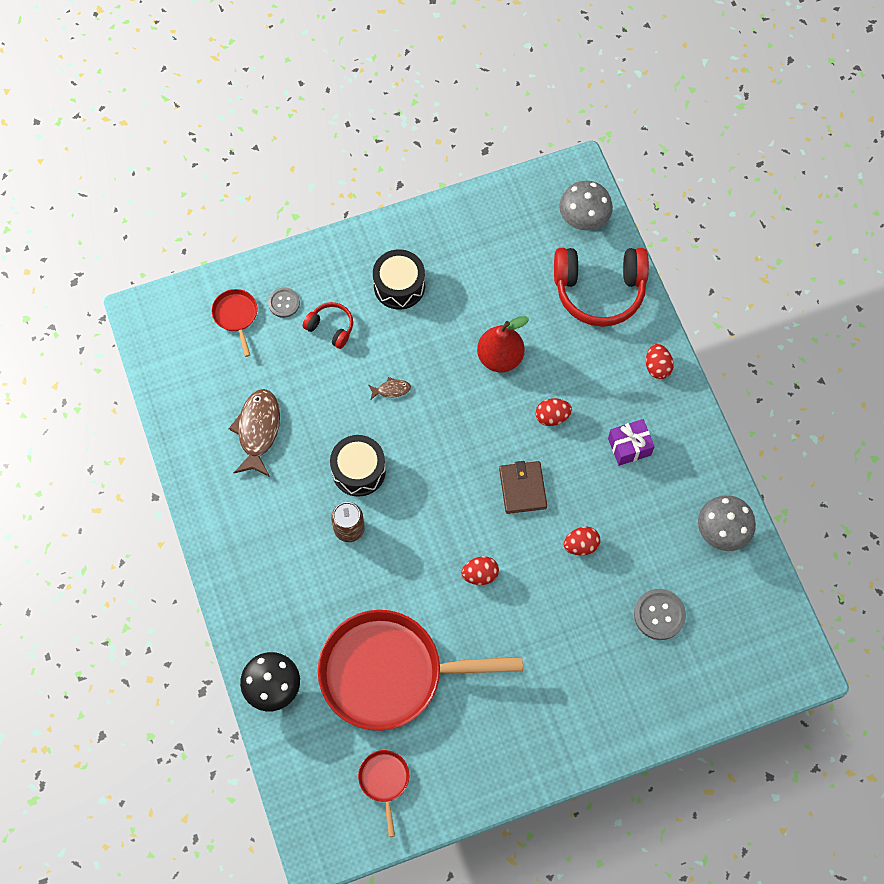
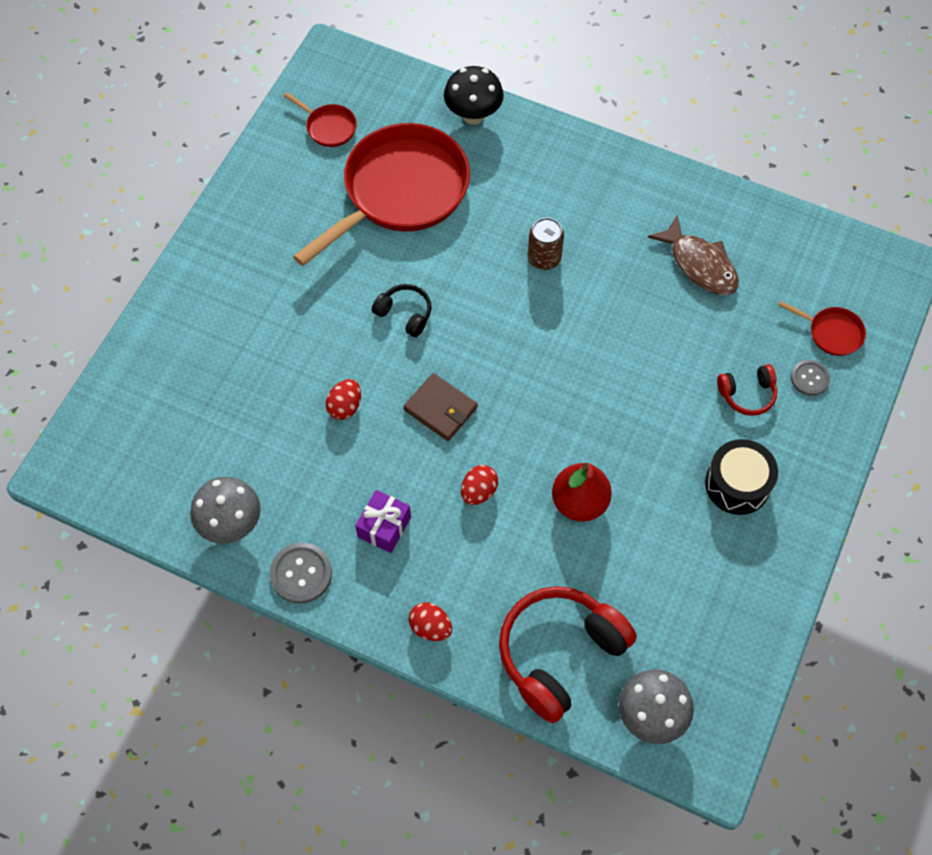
camera: 135 degrees right, 5 degrees down
black drum [330,435,386,497] -> none
brown fish [369,377,411,399] -> none
red egg [461,556,499,585] -> black headphones [372,284,432,337]
grey button [634,589,686,640] -> grey button moved to [269,543,332,604]

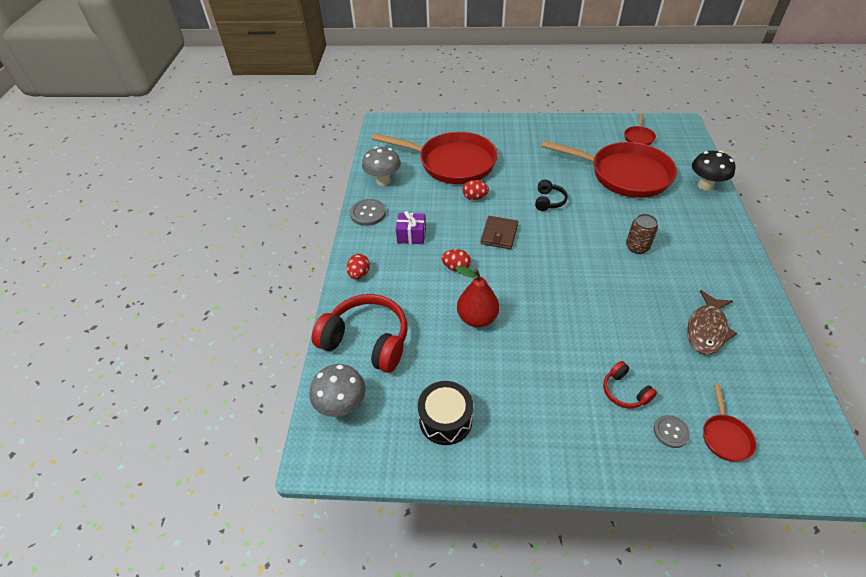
camera: 70 degrees right, 15 degrees down
black drum [705,439,778,515] -> black drum moved to [418,381,473,445]
none -> red pan [372,132,498,184]

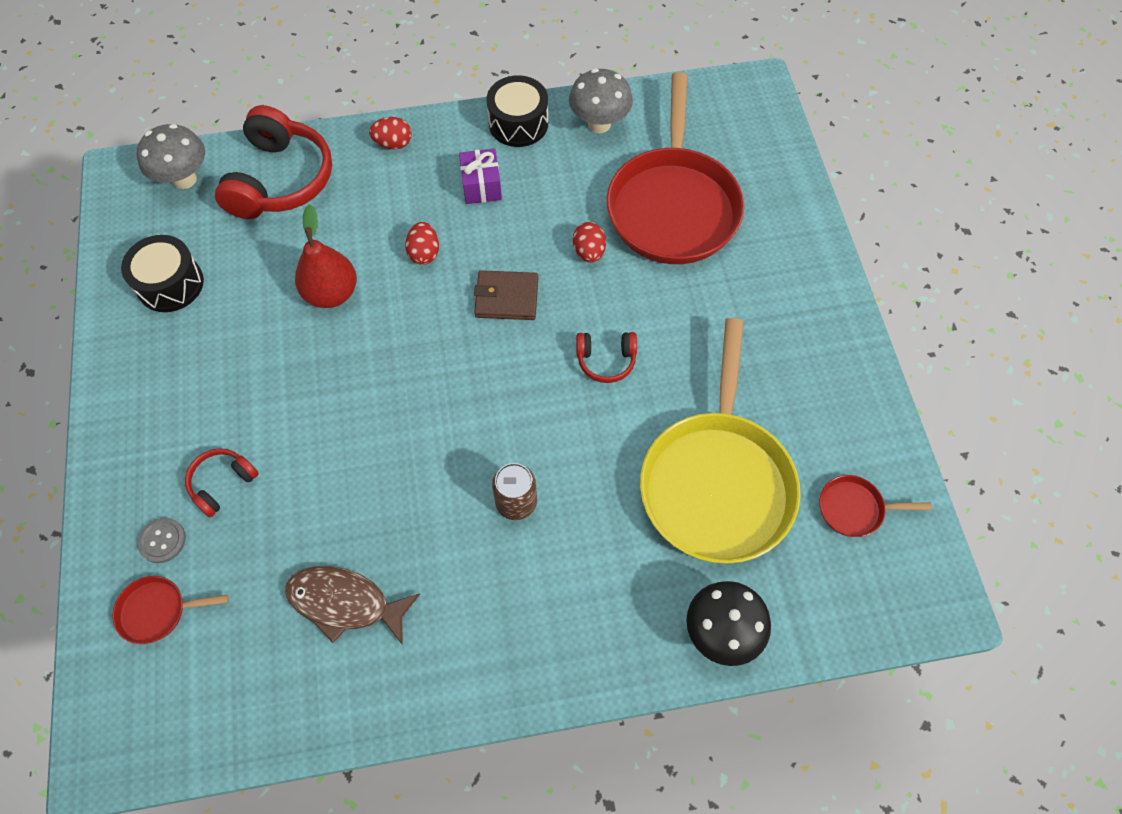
camera: 75 degrees right, 15 degrees up
grey button [350,199,386,226] -> black drum [486,75,548,147]
black headphones [535,180,568,211] -> red headphones [576,332,637,383]
red pan [541,140,677,198] -> yellow pan [640,318,801,564]

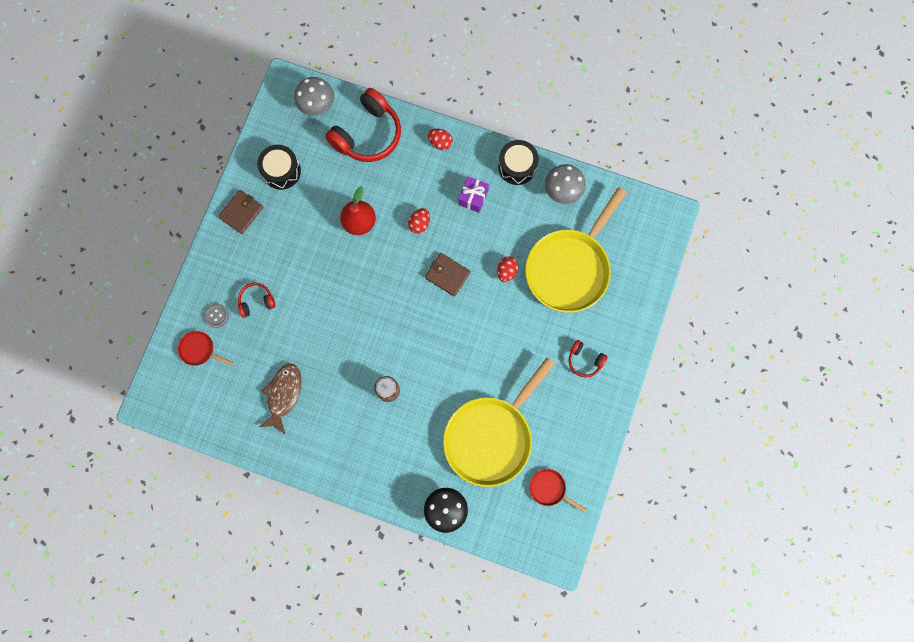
camera: 30 degrees right, 15 degrees up
brown fish [285,566,420,644] -> brown fish turned 60 degrees clockwise [259,364,302,435]
red headphones [576,332,637,383] -> red headphones moved to [569,340,608,378]
red pan [606,72,744,264] -> yellow pan [525,187,627,313]
none -> brown wallet [218,190,264,234]

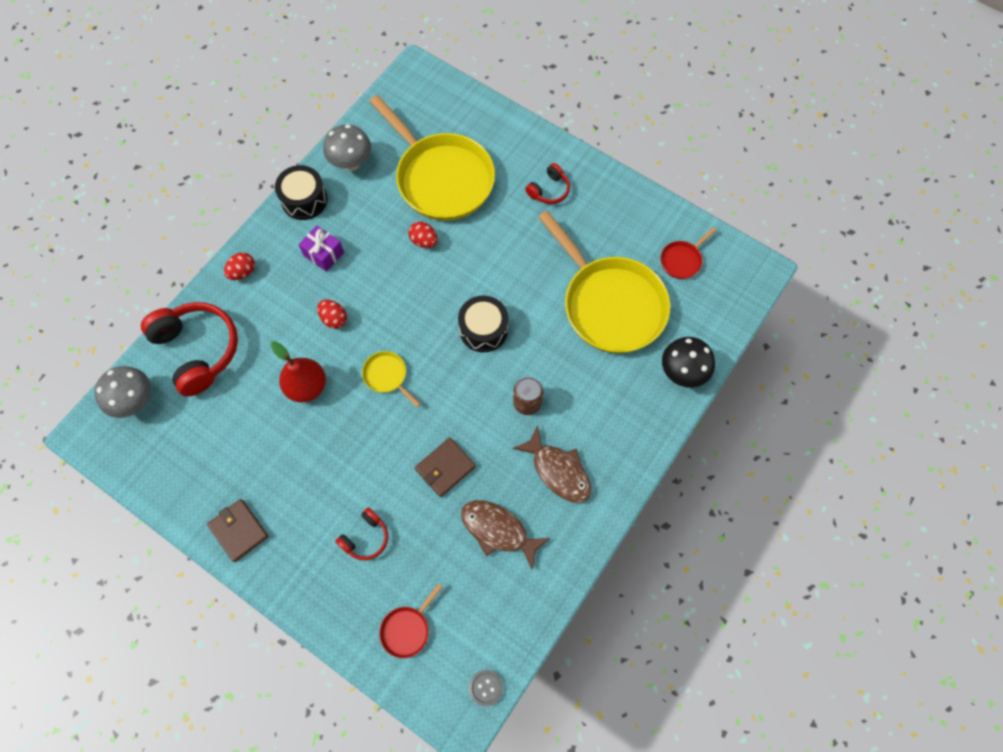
camera: 75 degrees left, 10 degrees down
grey button [204,304,229,328] -> grey button moved to [469,670,503,707]
red headphones [238,283,275,318] -> red headphones turned 135 degrees counterclockwise [335,508,388,560]
black drum [257,145,301,190] -> black drum moved to [458,296,508,352]
brown wallet [425,253,471,297] -> brown wallet moved to [415,438,476,497]
none -> yellow pan [362,351,421,407]
none -> brown fish [512,425,591,503]

